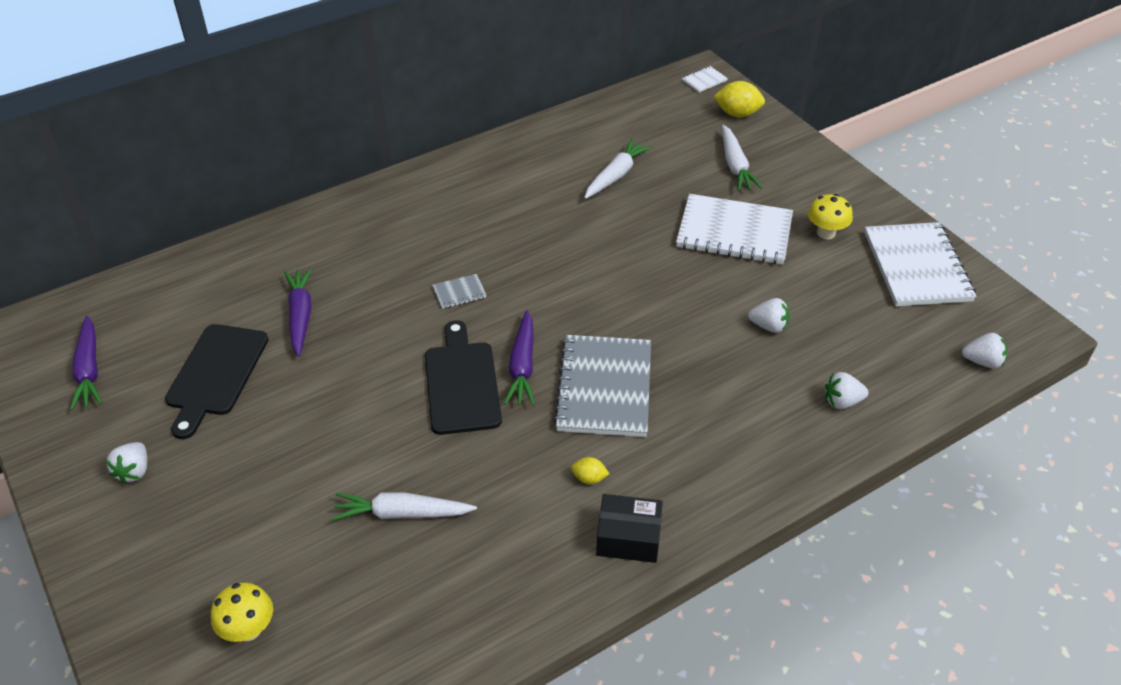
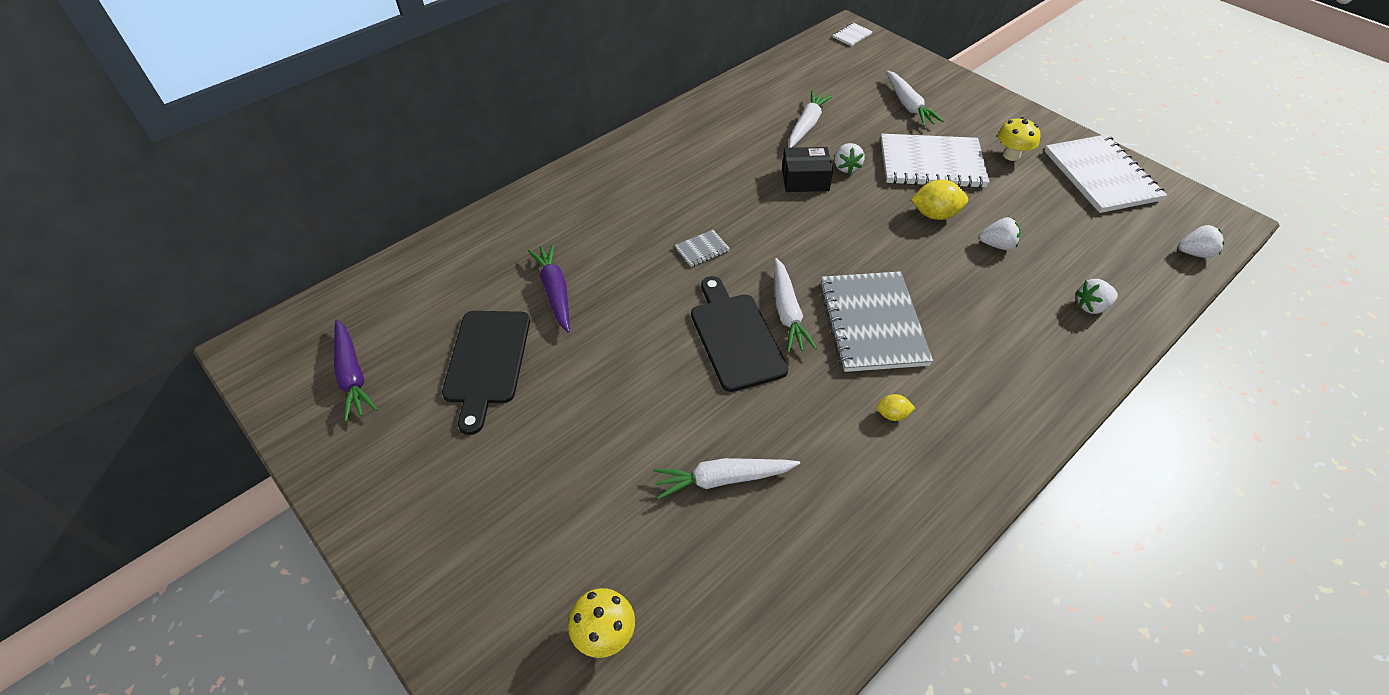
camera: 10 degrees left, 5 degrees up
white strawberry [106,442,147,484] -> white strawberry moved to [834,143,865,174]
purple carrot [504,310,535,405] -> white carrot [774,258,817,353]
black box [596,494,663,563] -> black box moved to [782,147,833,192]
yellow lemon [713,81,765,117] -> yellow lemon moved to [910,180,968,220]

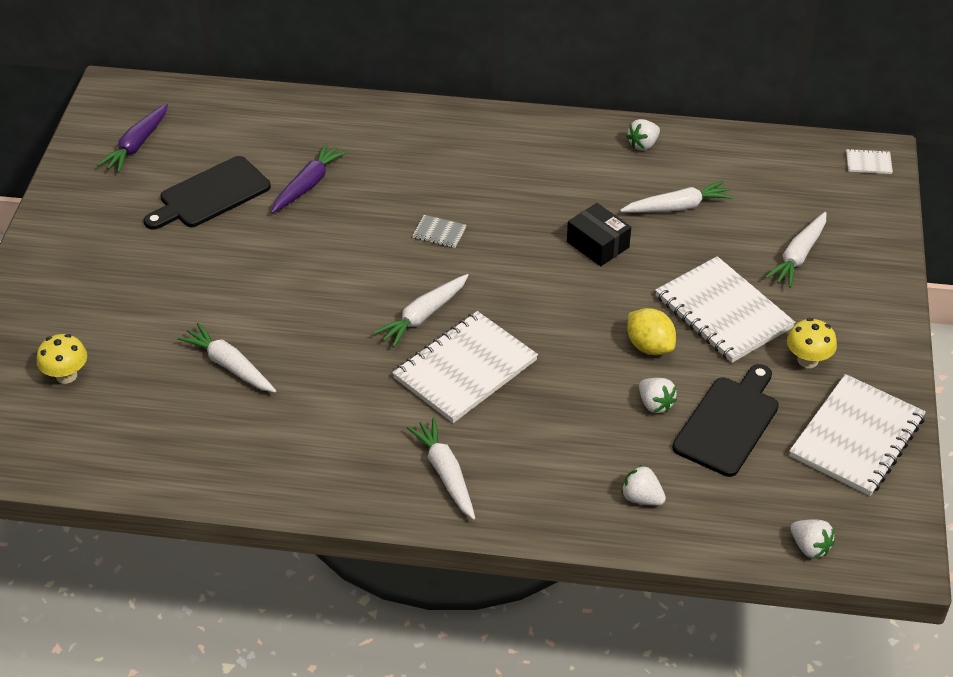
camera: 50 degrees right, 5 degrees down
black cutting board [691,276,788,392] -> black cutting board moved to [672,364,779,477]
grey notebook [819,271,933,372] -> white notebook [392,311,538,423]
white strawberry [834,143,865,174] -> white strawberry moved to [626,119,660,150]
yellow lemon [876,394,915,421] -> none
none -> white carrot [407,418,475,520]

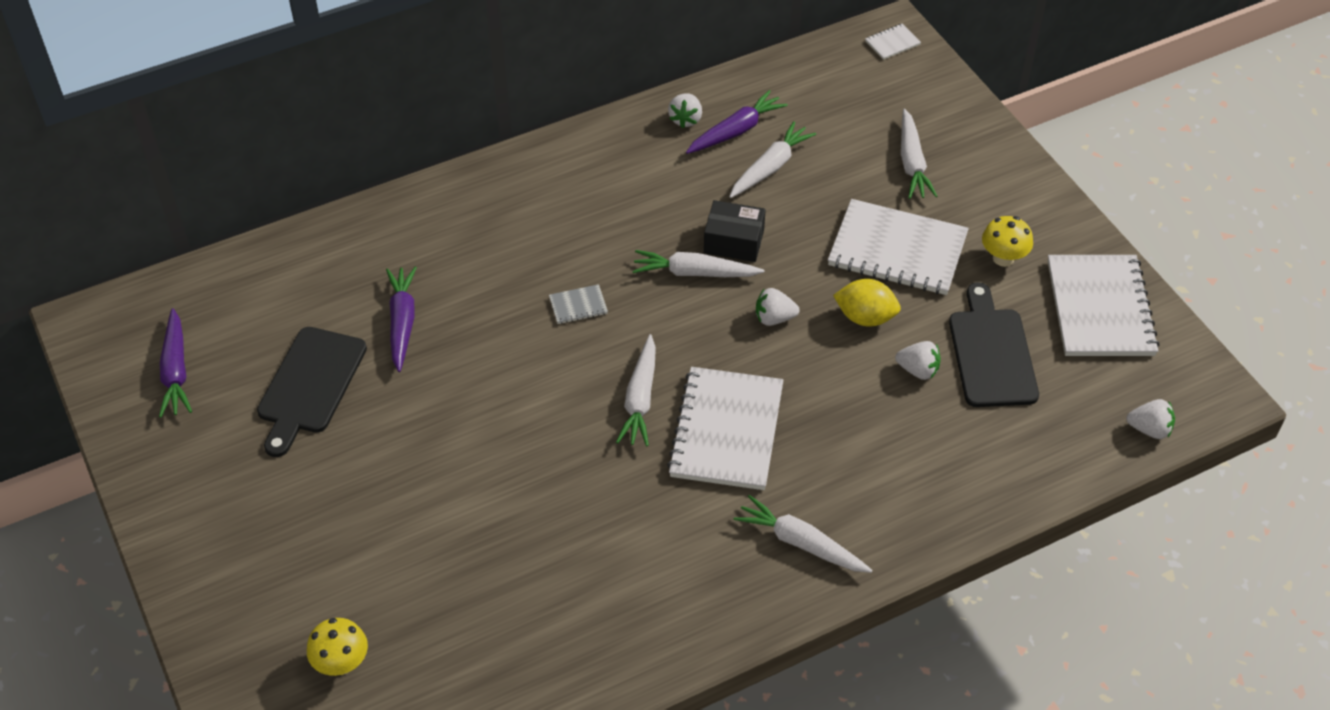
camera: 35 degrees left, 5 degrees up
white carrot [177,323,276,393] -> white carrot moved to [632,250,764,277]
white strawberry [621,465,666,506] -> white strawberry moved to [756,288,800,326]
none -> purple carrot [686,90,788,154]

